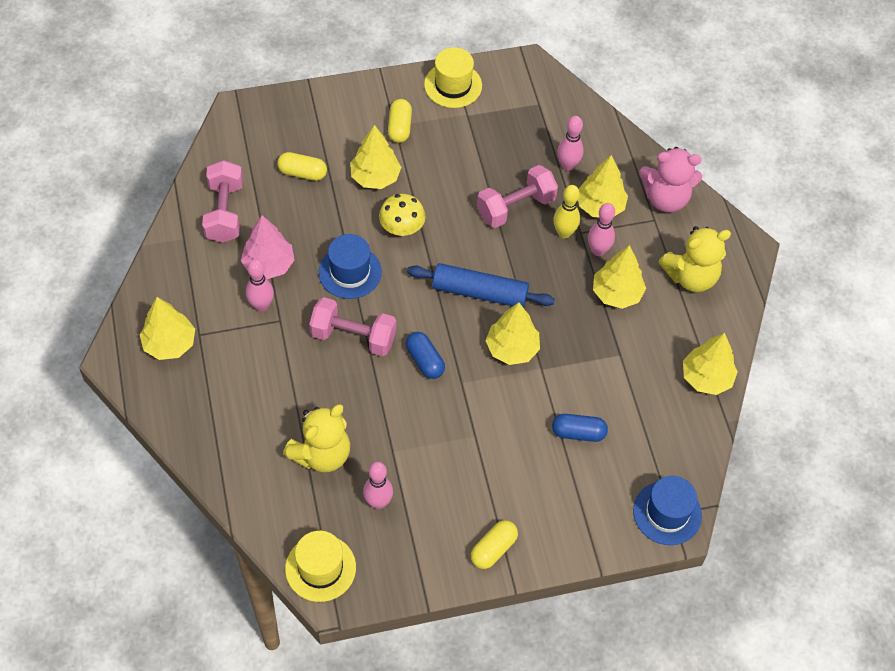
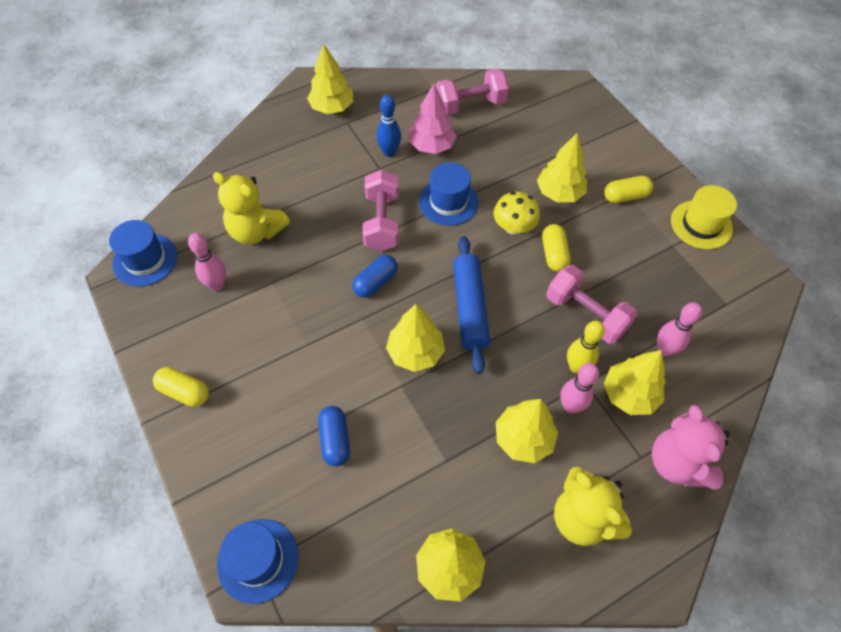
camera: 75 degrees right, 0 degrees up
pink bowling pin [246,259,274,312] -> blue bowling pin [376,95,401,157]
yellow capsule [277,152,327,181] -> yellow capsule moved to [542,224,571,272]
yellow hat [285,531,356,602] -> blue hat [109,220,178,287]

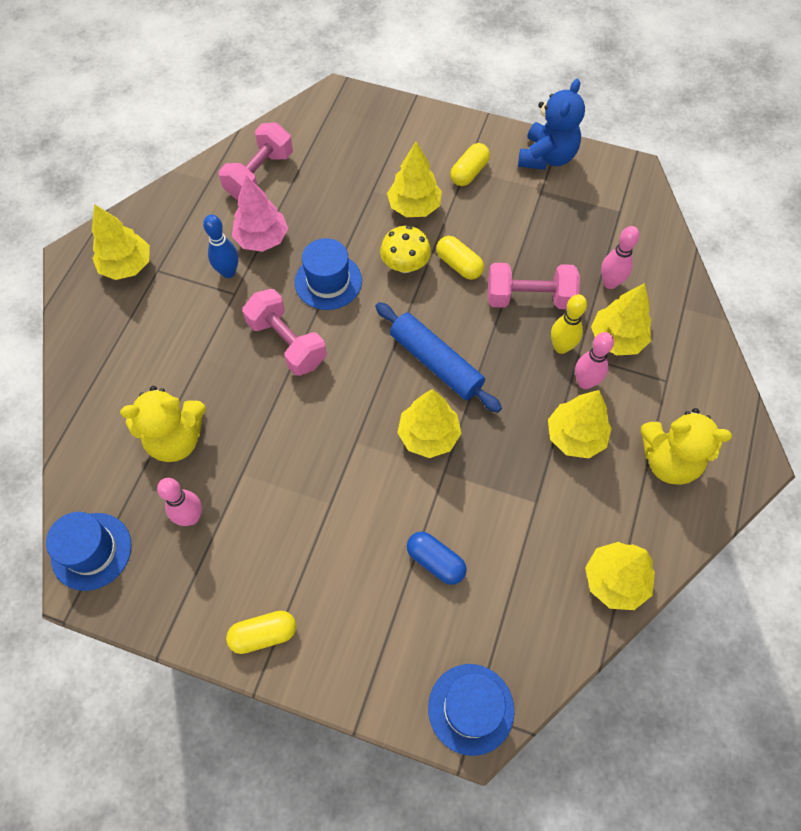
camera: 40 degrees left, 5 degrees up
blue capsule [353,255,398,298] -> none
pink teddy bear [652,405,730,490] -> none
yellow hat [671,185,737,249] -> blue teddy bear [518,79,585,170]

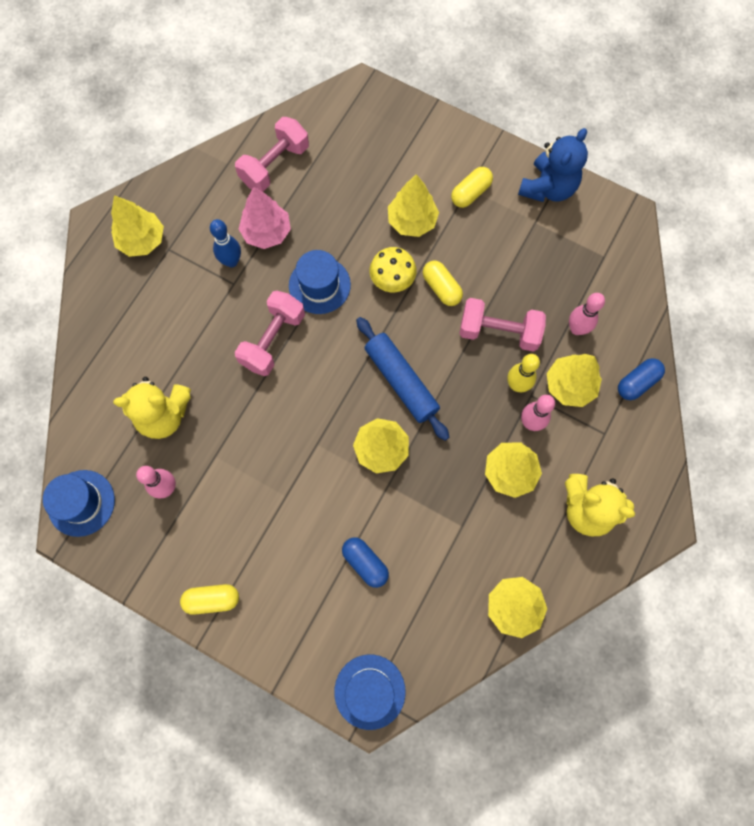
camera: 10 degrees right, 10 degrees up
pink dumbbell [242,289,326,376] -> pink dumbbell turned 60 degrees clockwise [235,291,305,376]
none -> blue capsule [618,358,665,400]

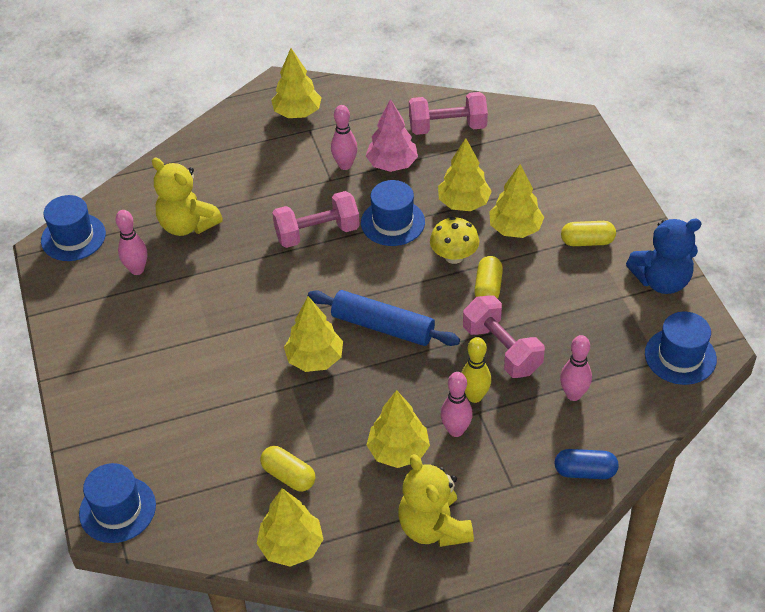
camera: 45 degrees right, 25 degrees down
yellow capsule [180,584,239,615] -> yellow capsule moved to [260,446,315,492]
blue bowling pin [210,219,241,267] -> pink bowling pin [331,105,358,170]
blue capsule [342,537,389,588] -> none
blue rolling pin [356,317,449,441] -> blue rolling pin turned 75 degrees counterclockwise [308,290,460,346]
yellow tree [547,354,602,407] -> yellow tree moved to [438,138,492,211]
none -> blue hat [645,312,717,385]

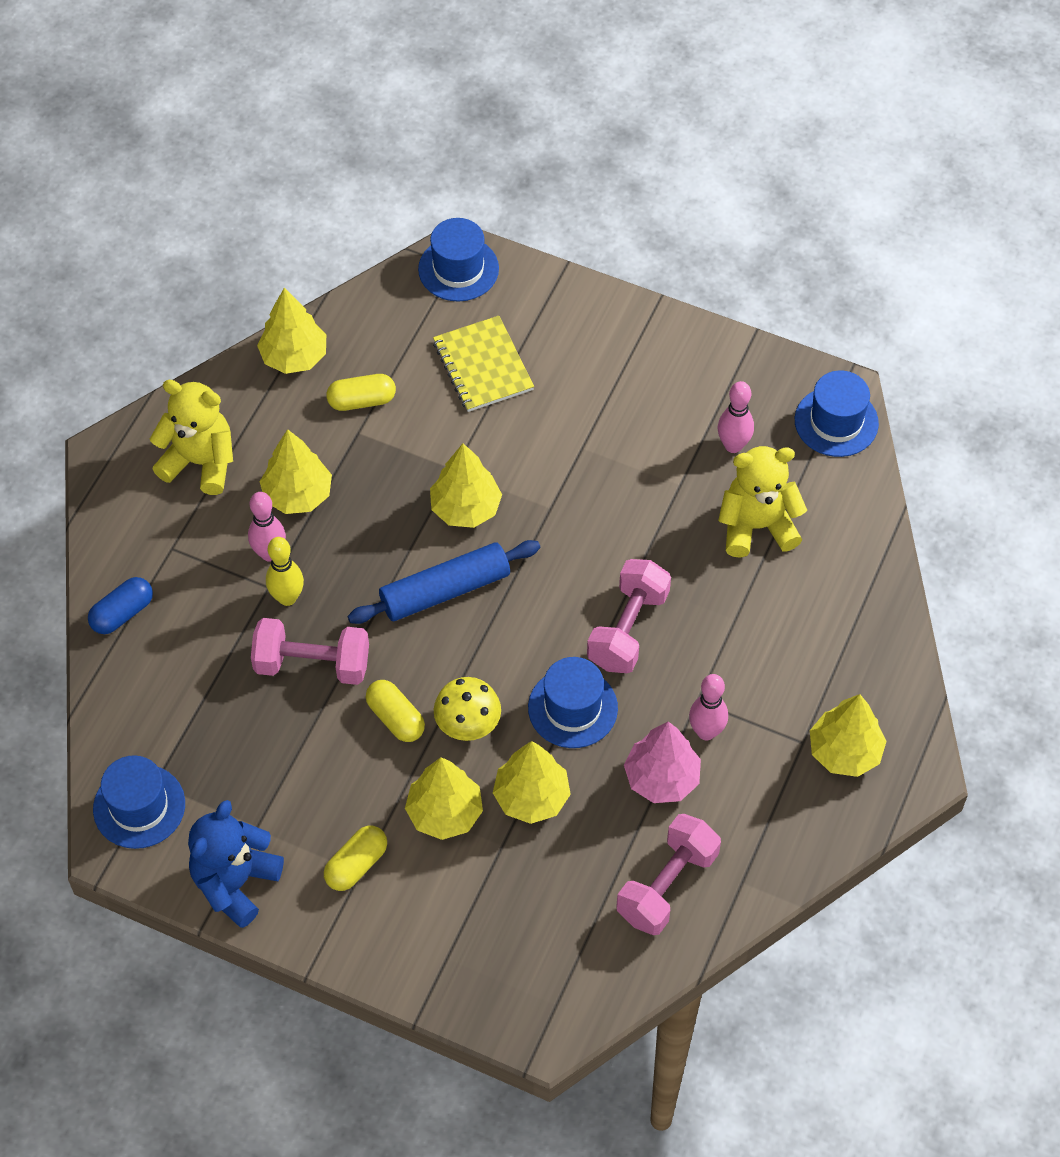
camera: 130 degrees right, 10 degrees up
pink bowling pin [560,335,592,401] -> none
none -> yellow notebook [433,316,534,412]

